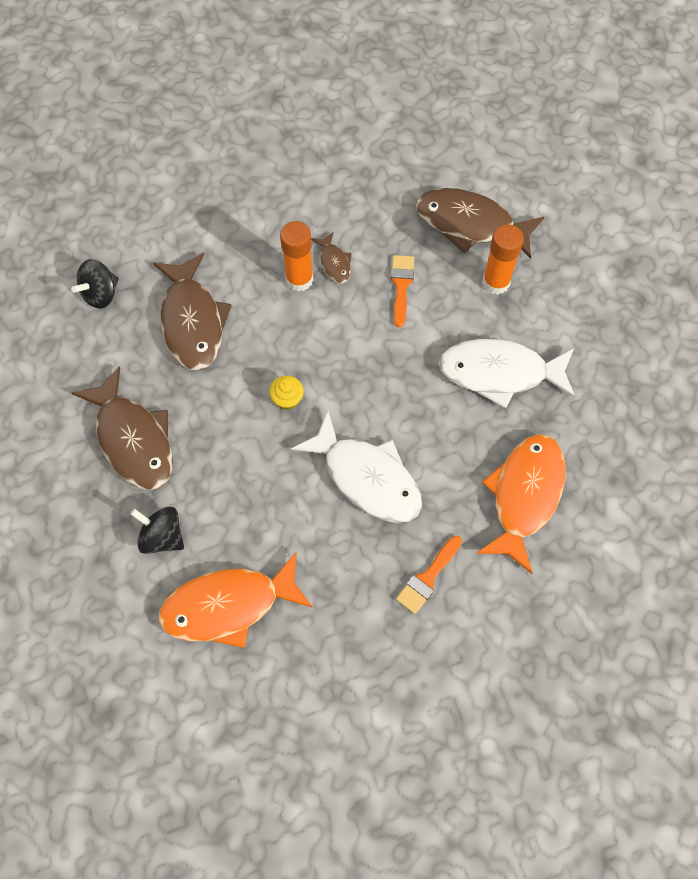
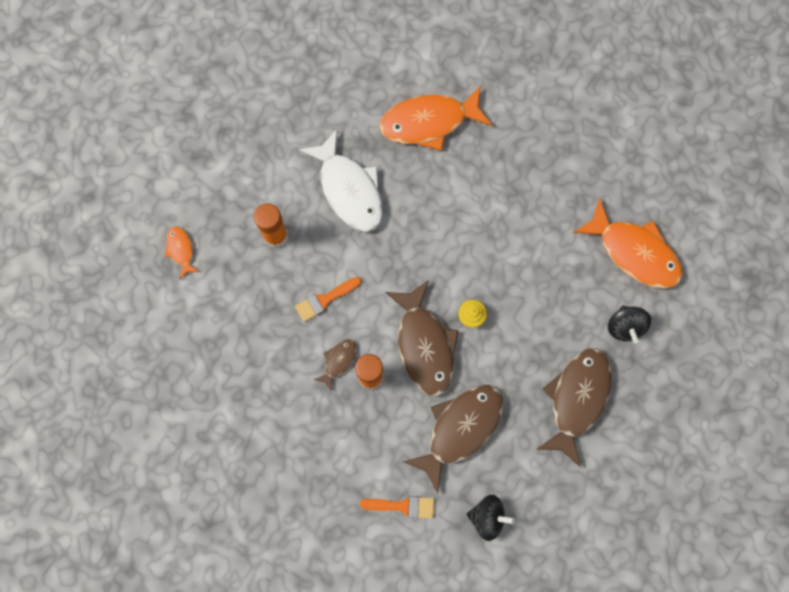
camera: 125 degrees left, 10 degrees up
white fish [291,411,422,523] -> none
orange brush [396,536,462,614] -> orange brush moved to [359,496,434,519]
brown fish [416,188,544,259] -> brown fish moved to [385,280,459,396]
none -> orange fish [165,226,199,279]

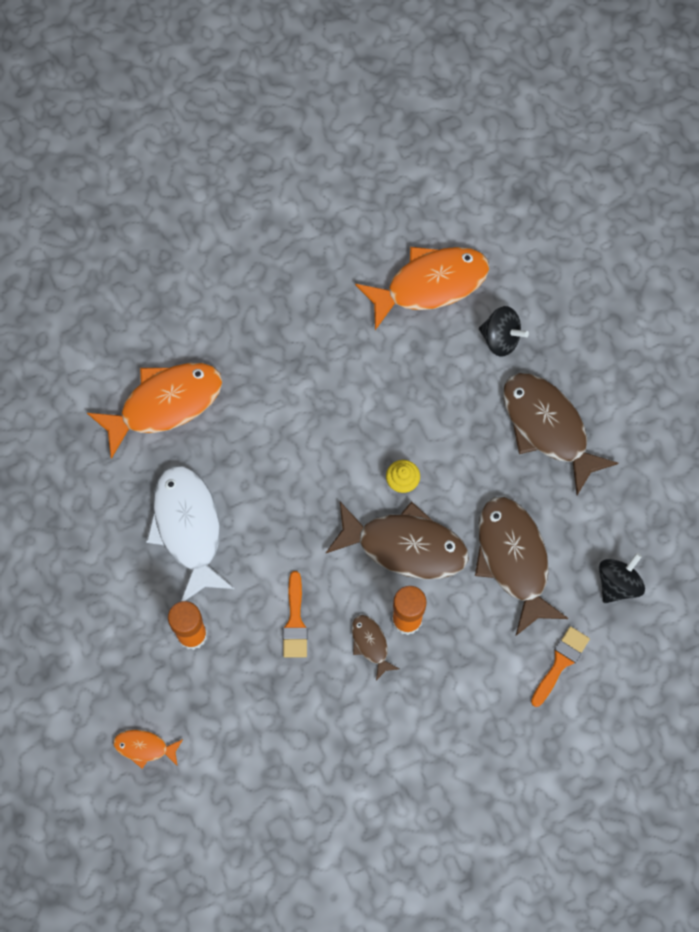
camera: 60 degrees left, 5 degrees down
white fish [299,129,383,232] -> white fish turned 105 degrees counterclockwise [146,466,235,601]
orange fish [379,85,492,151] -> orange fish turned 135 degrees counterclockwise [87,363,222,459]

